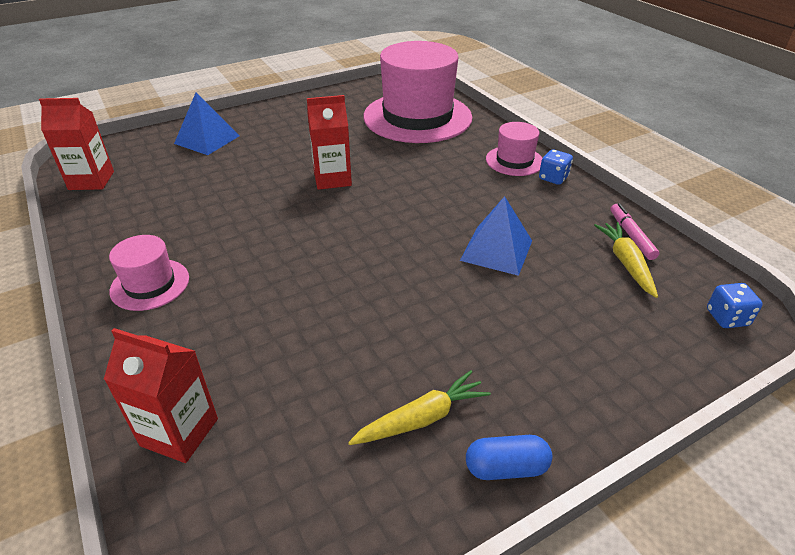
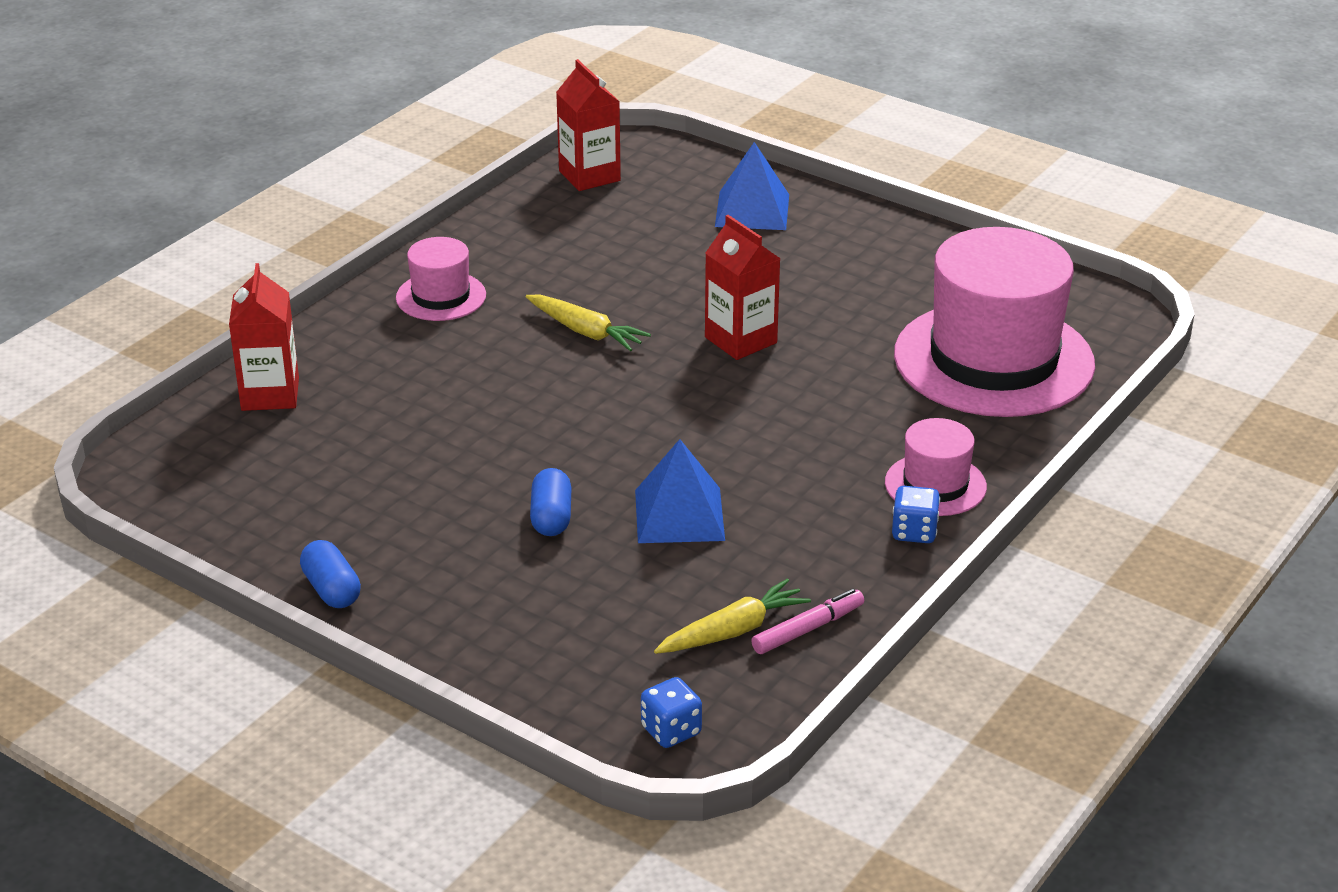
camera: 65 degrees right, 5 degrees down
yellow carrot [348,370,491,445] -> yellow carrot moved to [526,294,651,351]
none -> blue capsule [530,468,572,536]

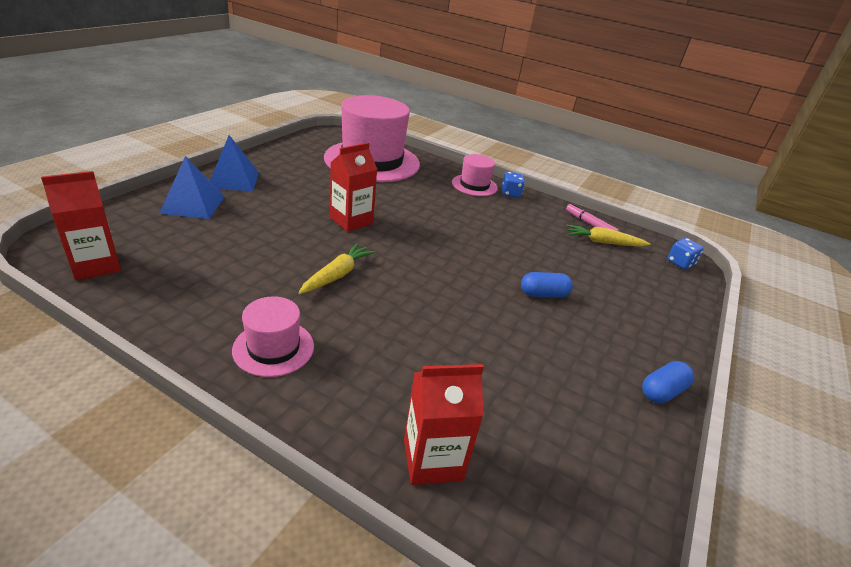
camera: 100 degrees left, 0 degrees up
blue pyramid [635,439,725,543] -> blue pyramid moved to [210,135,259,191]
yellow carrot [654,578,811,654] -> yellow carrot turned 45 degrees counterclockwise [566,225,650,246]

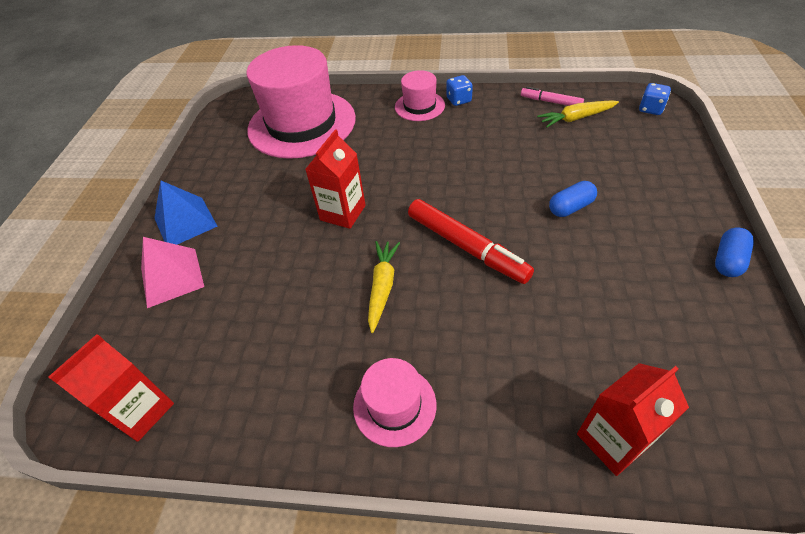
camera: 15 degrees left, 15 degrees up
blue pyramid [159,156,225,219] -> pink pyramid [141,237,204,308]
none -> red marker [408,199,534,284]

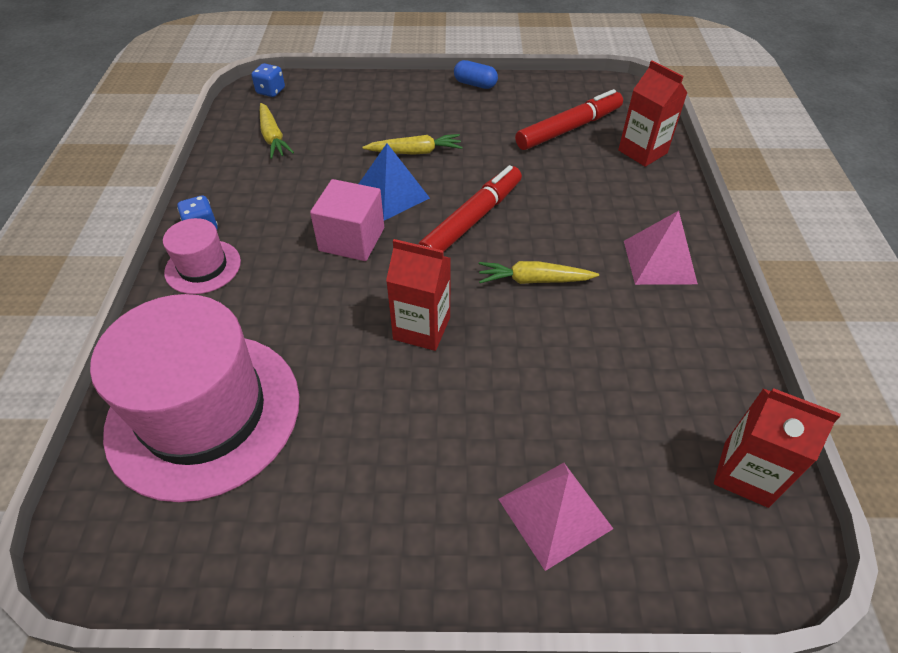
camera: 100 degrees left, 0 degrees up
blue pyramid [154,181,218,245] -> blue pyramid moved to [359,143,430,221]
pink hat [353,358,436,447] -> pink pyramid [624,211,698,285]
pink marker [521,87,584,106] -> none
blue capsule [549,181,597,217] -> yellow carrot [362,134,463,155]
none -> pink cube [310,179,384,261]
none -> red marker [515,89,623,150]

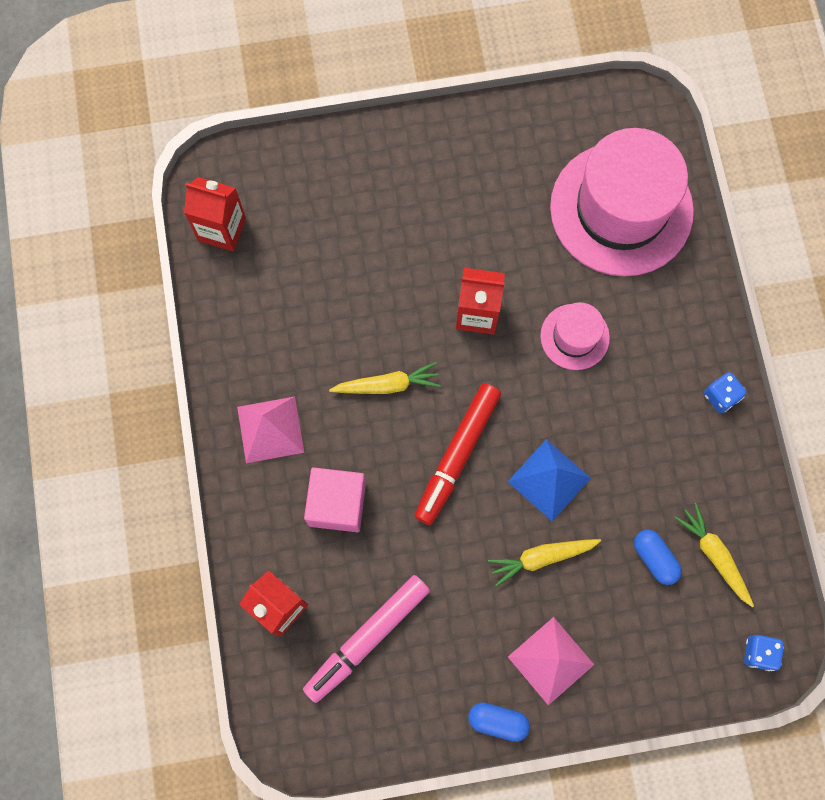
camera: 170 degrees right, 25 degrees up
pink hat [163,218,241,294] -> pink hat moved to [540,302,610,370]
pink cube [310,179,384,261] -> pink cube moved to [304,467,366,532]
pink pyramid [498,463,613,571] -> pink pyramid moved to [508,617,594,705]
red marker [515,89,623,150] -> pink marker [303,575,430,703]
none -> blue capsule [634,530,682,585]

